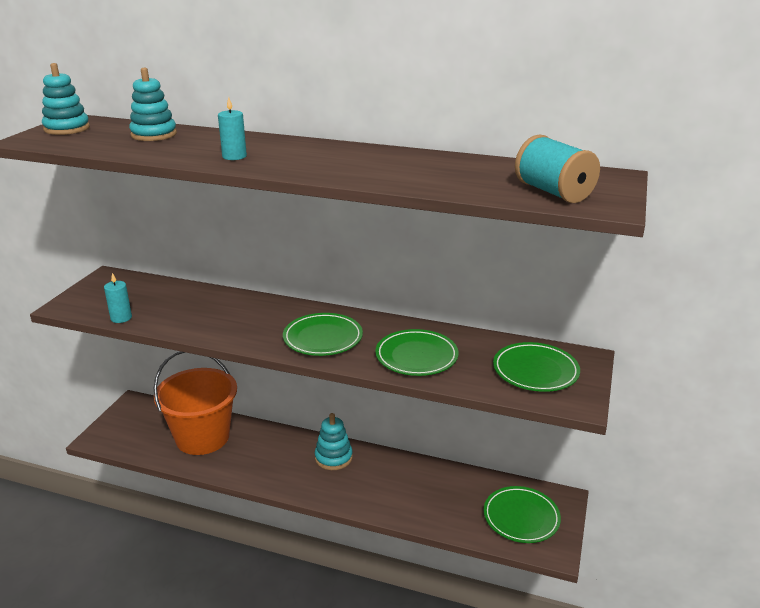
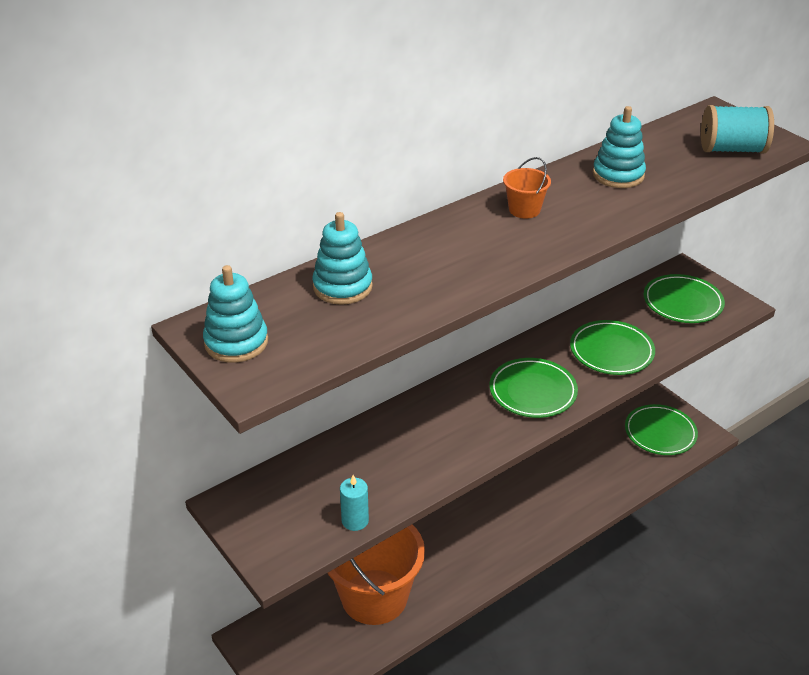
camera: 55 degrees left, 10 degrees up
turquoise candle [218,97,247,160] -> none
turquoise stacking toy [315,413,353,470] -> turquoise stacking toy moved to [593,106,646,188]
none -> orange bucket [503,157,551,218]

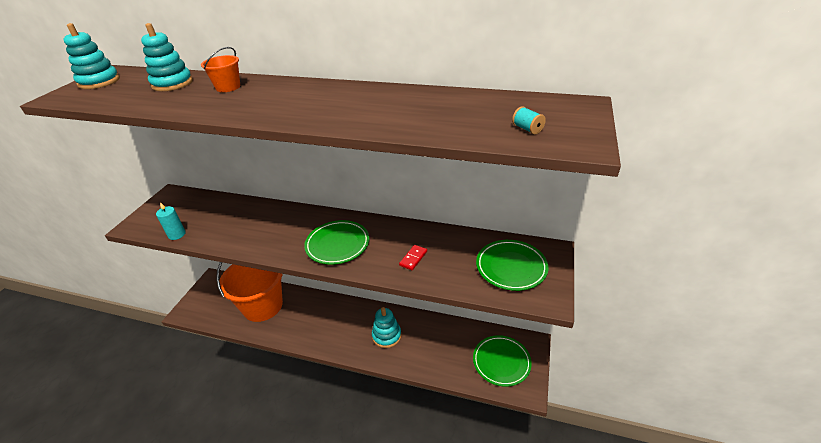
camera: 55 degrees right, 0 degrees up
orange bucket [503,157,551,218] -> orange bucket moved to [201,47,240,92]
green plate [570,320,655,375] -> red domino [399,245,427,270]
turquoise stacking toy [593,106,646,188] -> turquoise stacking toy moved to [372,307,401,348]
turquoise spool [701,105,774,153] -> turquoise spool [512,106,546,134], size x0.41

